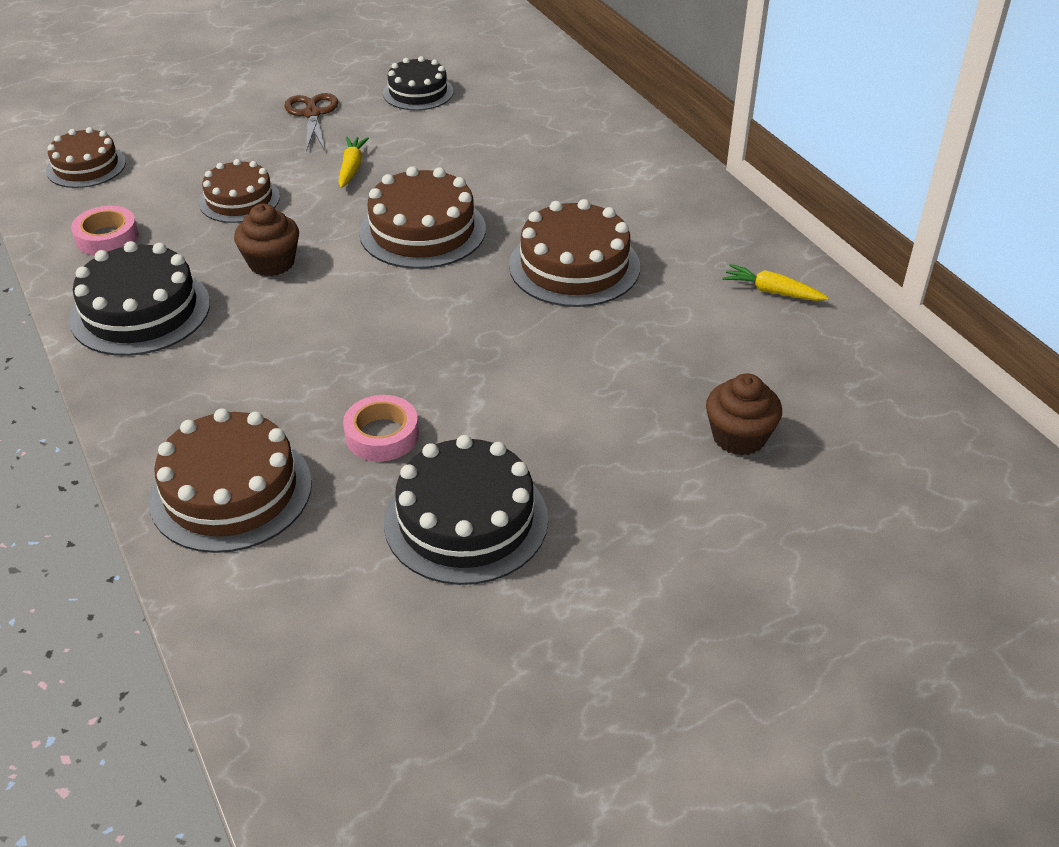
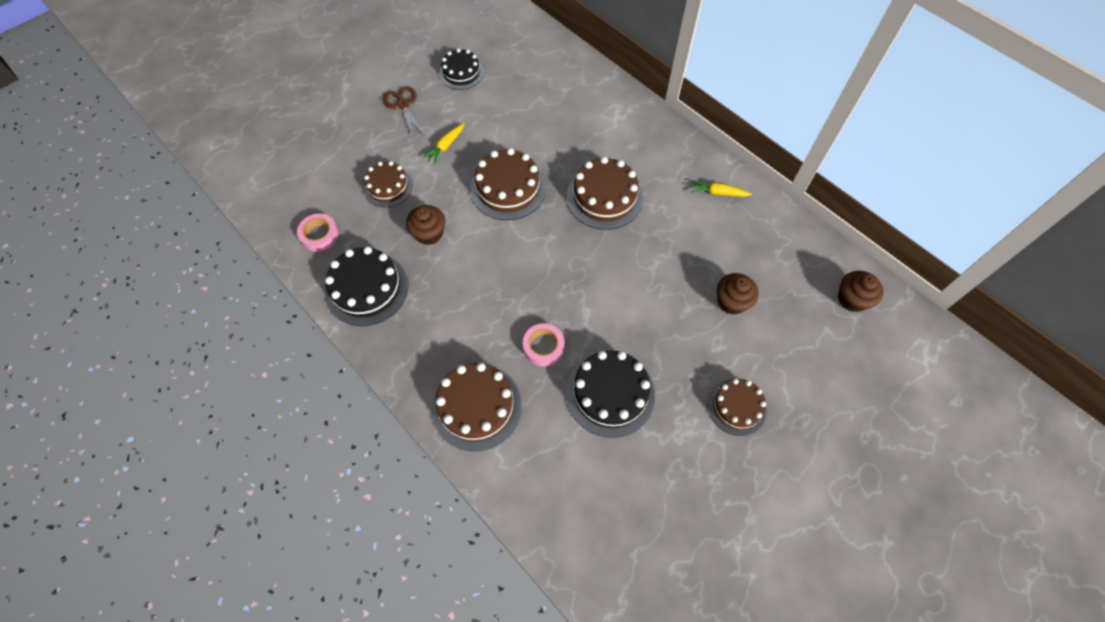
camera: 15 degrees left, 20 degrees up
brown cake [46,127,126,188] -> brown cake moved to [707,378,767,436]
yellow carrot [338,137,369,188] -> yellow carrot turned 135 degrees counterclockwise [423,123,465,164]
none -> brown cupcake [838,271,883,312]

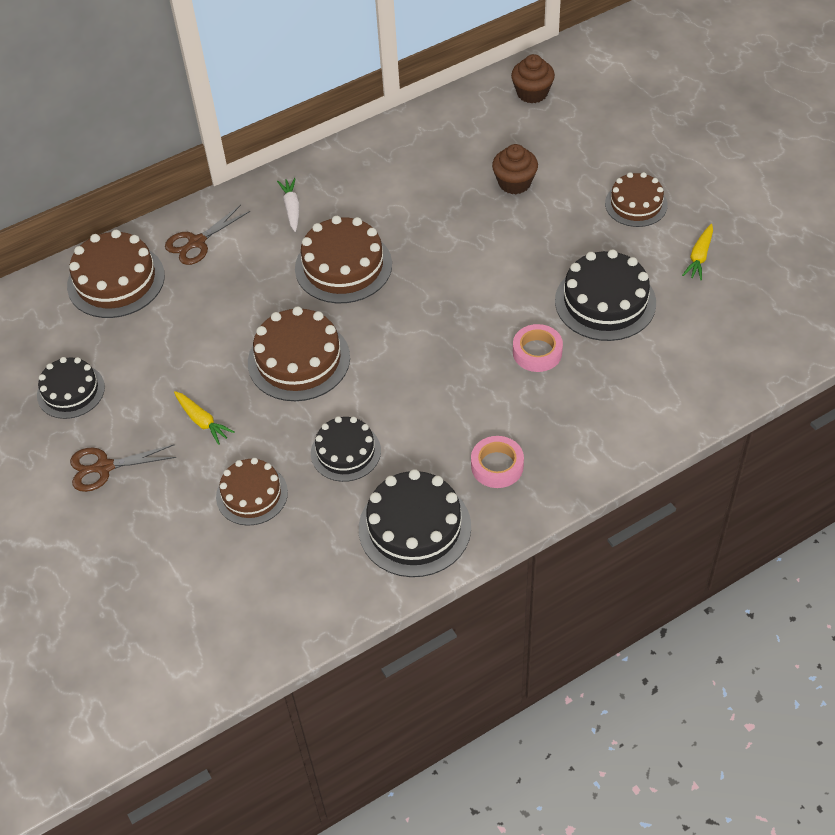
camera: 75 degrees left, 10 degrees down
pink tape [297,214,339,252] -> pink tape moved to [471,436,524,488]
brown cupcake [406,205,445,245] -> black cake [311,416,381,482]
brown cake [431,363,522,451] -> brown cake moved to [67,230,165,318]
yellow carrot [691,180,752,197] -> yellow carrot moved to [682,224,713,280]
none -> brown scissors [165,205,250,265]
none -> white carrot [277,178,300,232]

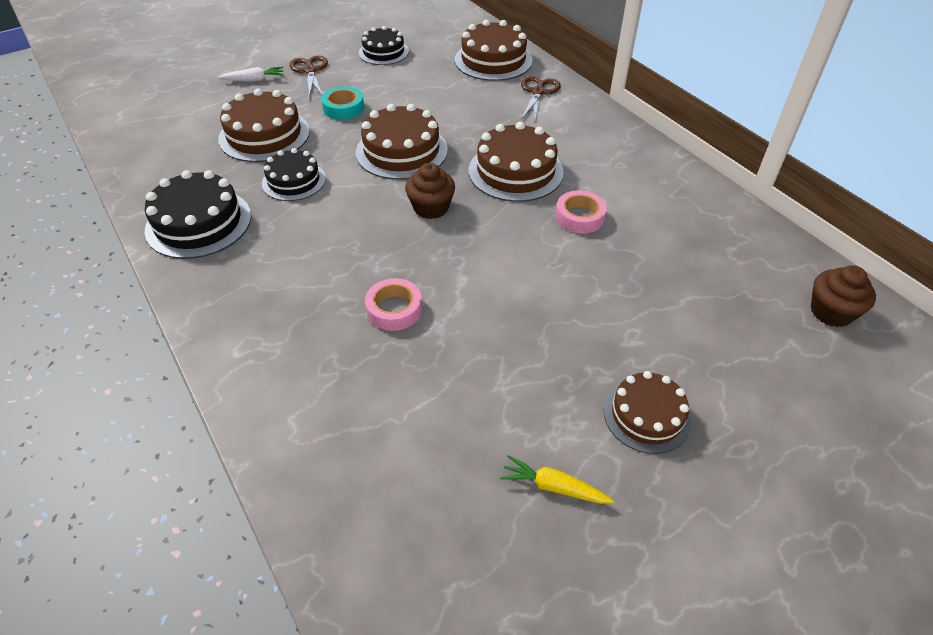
camera: 85 degrees right, 5 degrees down
brown scissors [165,205,250,265] -> brown scissors turned 60 degrees clockwise [521,76,561,120]
yellow carrot [174,391,234,445] -> turquoise tape [321,87,364,120]
brown cake [216,458,288,525] -> brown cake [218,89,310,162], size x1.53
white carrot [277,178,300,232] -> white carrot moved to [218,67,284,82]
pink tape [471,436,524,488] -> pink tape moved to [555,190,607,234]
brown cupcake [492,144,538,194] -> brown cupcake moved to [405,163,455,219]
black cake [555,249,656,341] -> none

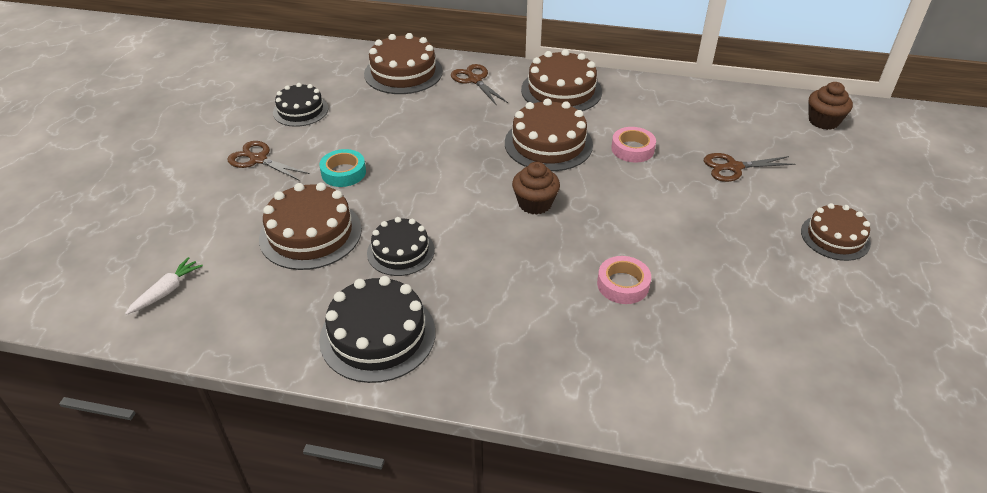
camera: 45 degrees left, 5 degrees down
white carrot [218,67,284,82] -> white carrot moved to [125,257,203,315]
brown cake [356,104,448,180] -> brown cake moved to [521,49,602,111]
yellow carrot [500,455,614,504] -> none
none -> brown scissors [704,153,795,182]

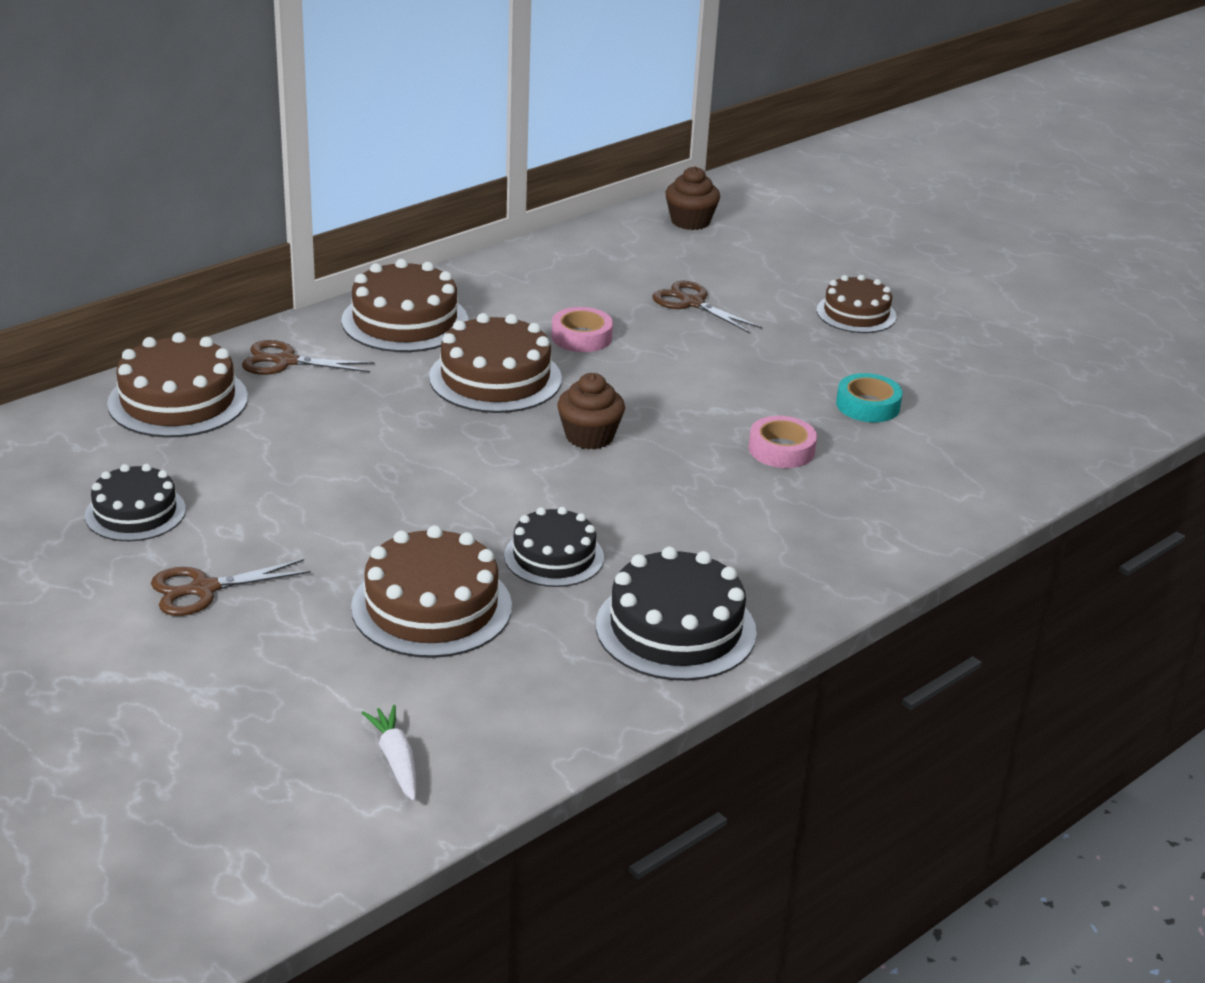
camera: 55 degrees left, 10 degrees down
turquoise tape [320,149,366,187] -> turquoise tape moved to [836,373,903,422]
brown scissors [704,153,795,182] -> brown scissors turned 105 degrees clockwise [652,281,762,333]

